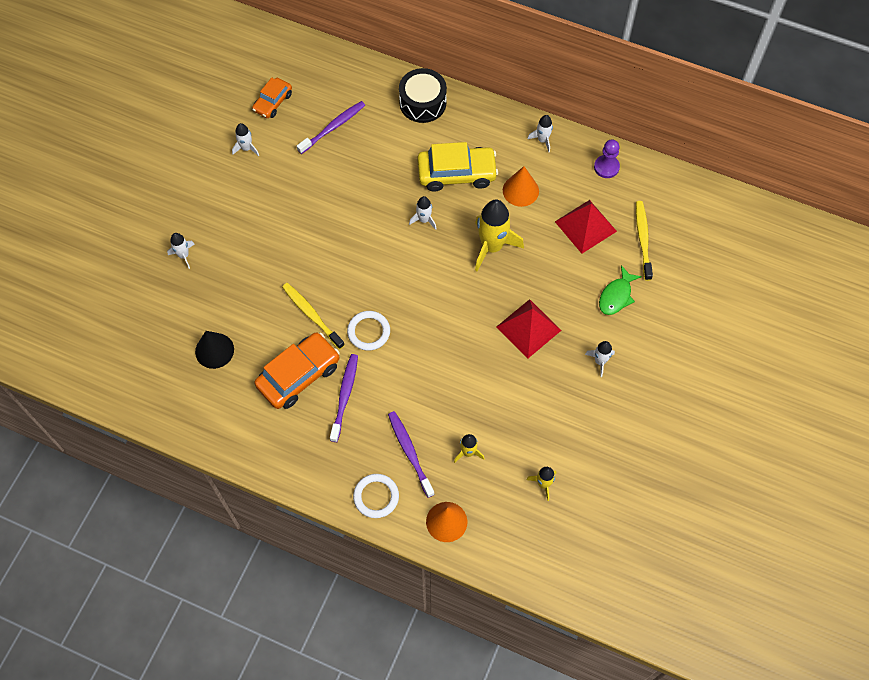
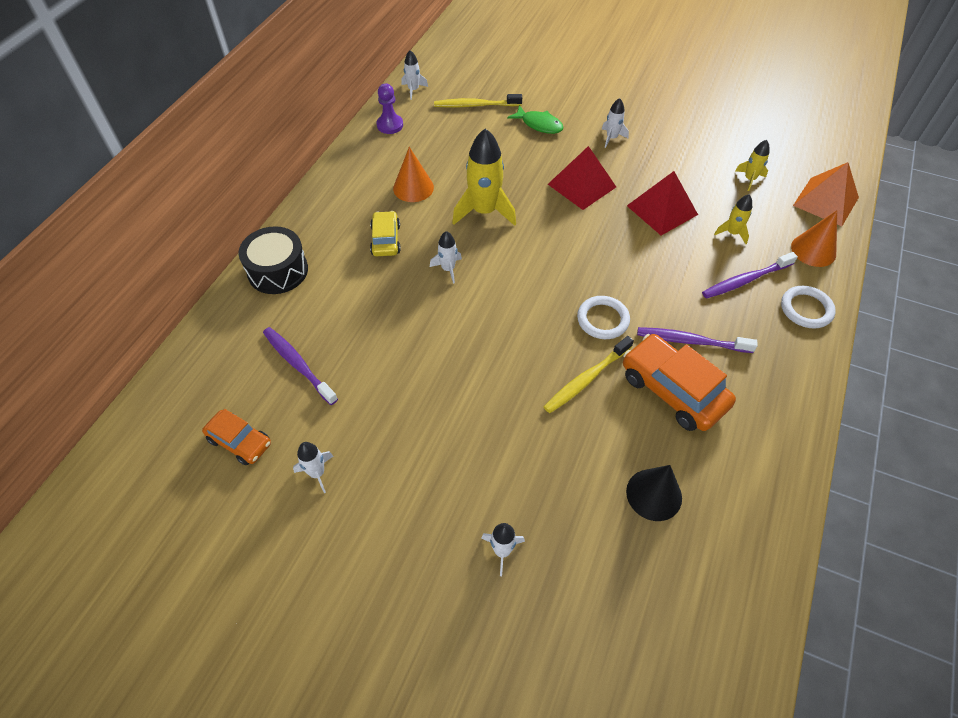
camera: 90 degrees left, 10 degrees down
yellow car [417,142,498,192] -> yellow car [370,211,401,256], size x0.59
white rocket [527,115,553,152] -> white rocket moved to [401,50,428,100]
red pyramid [555,200,617,254] -> red pyramid moved to [627,171,698,235]
none -> orange pyramid [793,162,859,226]

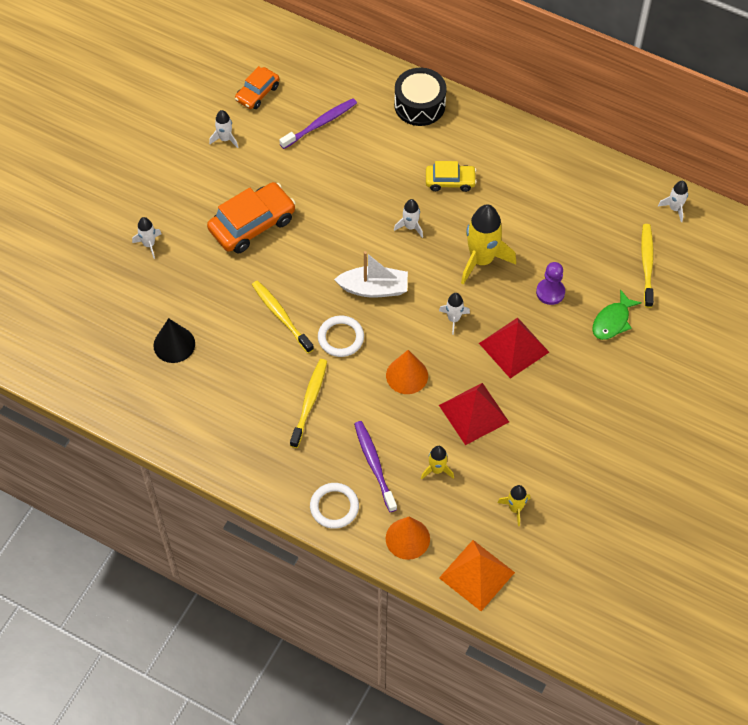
camera: 95 degrees right, 5 degrees up
purple pawn [376,83,403,134] -> purple pawn moved to [536,262,565,305]
orange cone [393,147,434,202] -> orange cone moved to [386,350,428,394]
white rocket [602,98,629,148] -> white rocket moved to [439,293,470,335]
orange car [623,334,736,431] -> orange car moved to [207,182,296,253]
purple toothbrush [637,327,758,353] -> yellow toothbrush [290,359,327,448]
none -> white boat [334,251,408,298]

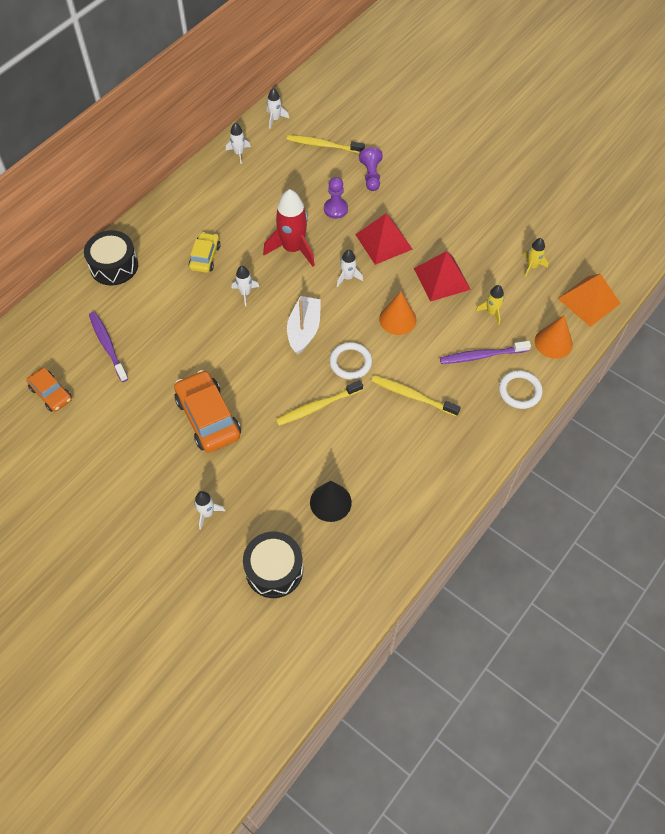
camera: 80 degrees left, 0 degrees up
white rocket [209,110,238,148] -> white rocket moved to [226,123,251,164]
yellow rocket [461,204,516,285] -> red rocket [263,189,315,267]
green fish [593,289,642,340] -> purple pawn [359,147,383,191]
none -> black drum [243,532,303,598]

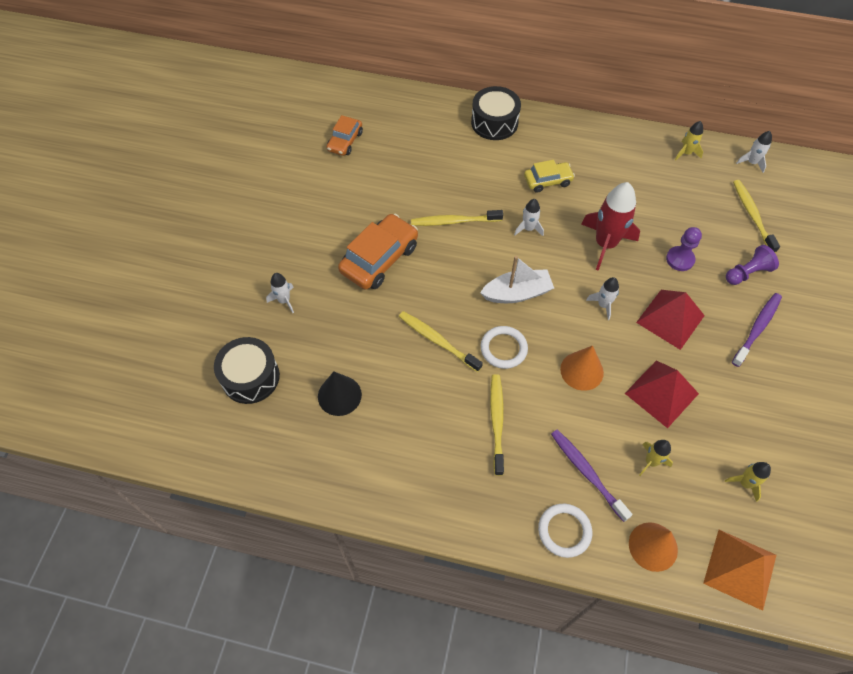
camera: 65 degrees right, 0 degrees up
purple toothbrush [89,312,128,382] -> purple toothbrush moved to [732,293,782,367]
white rocket [226,123,251,164] -> yellow rocket [675,121,703,161]
none -> yellow toothbrush [411,210,503,226]

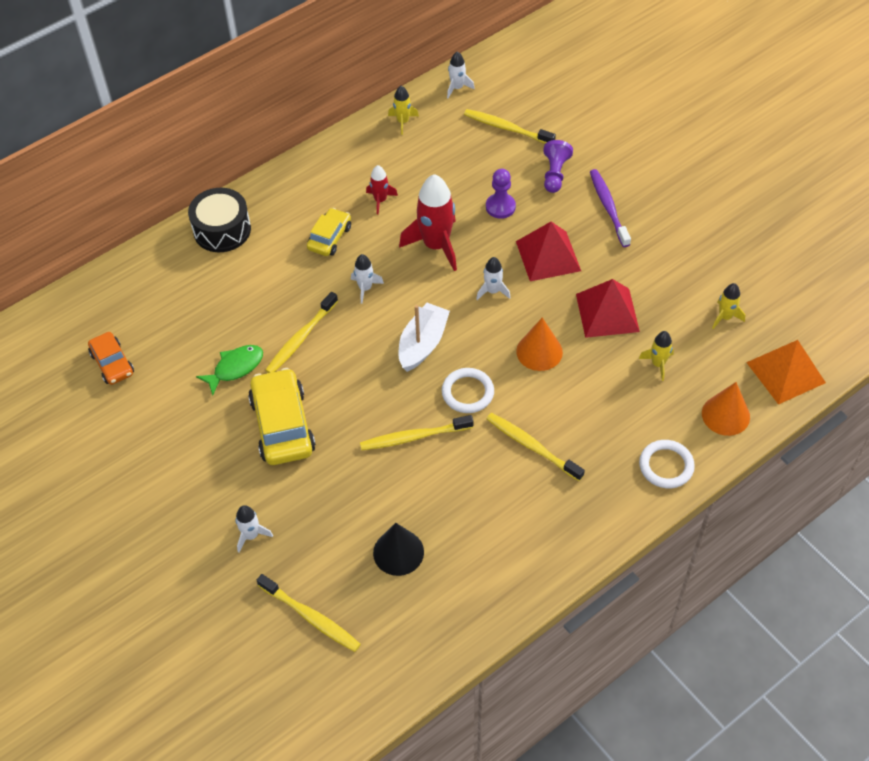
camera: 50 degrees left, 5 degrees down
black drum [214,337,280,404] -> yellow toothbrush [257,574,361,652]
orange car [338,214,418,289] -> yellow car [248,368,316,465]
purple toothbrush [551,429,633,522] -> none
none -> green fish [196,345,263,396]
none -> red rocket [366,165,398,214]

